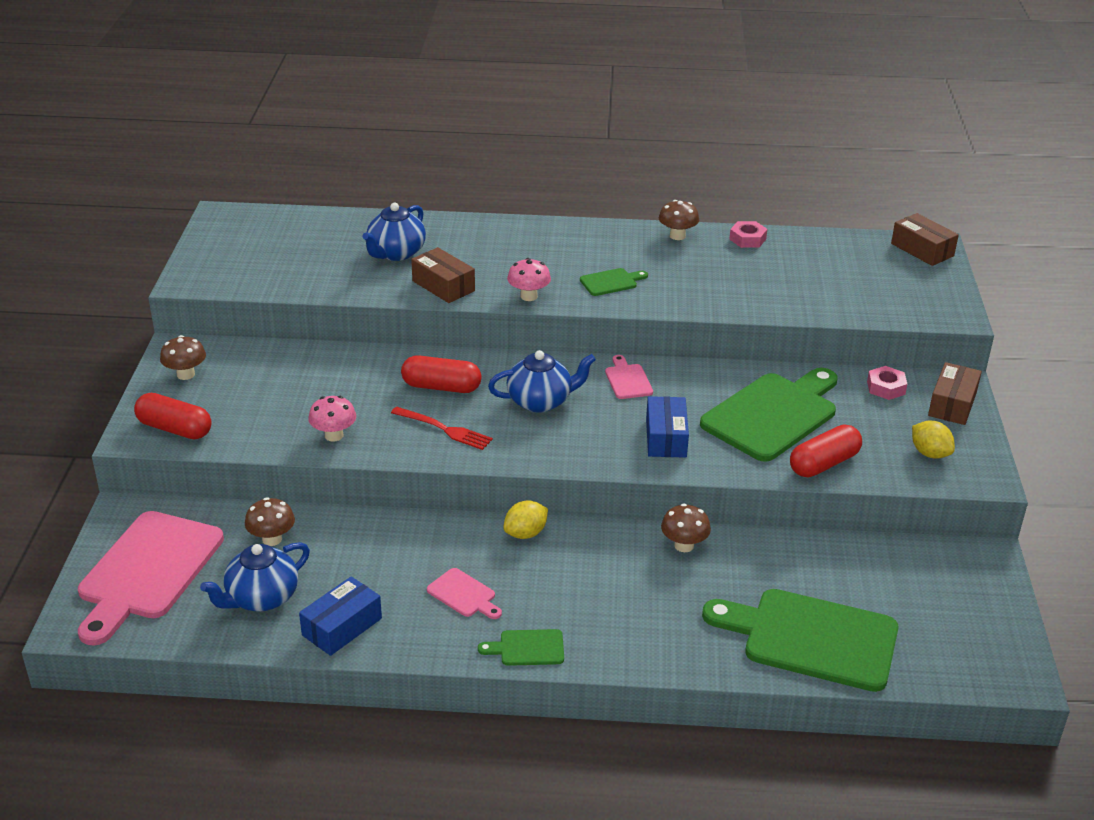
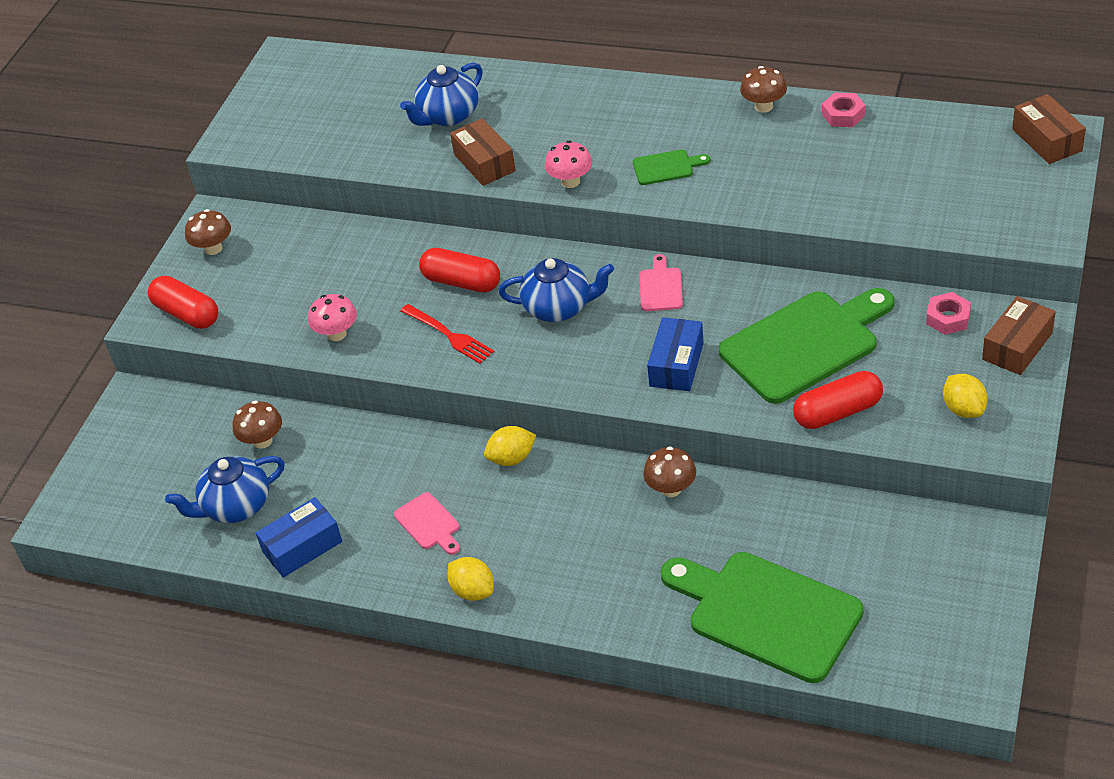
camera: 20 degrees right, 10 degrees up
pink cutting board [78,511,224,646] -> none
green cutting board [478,629,564,666] -> yellow lemon [448,557,494,601]

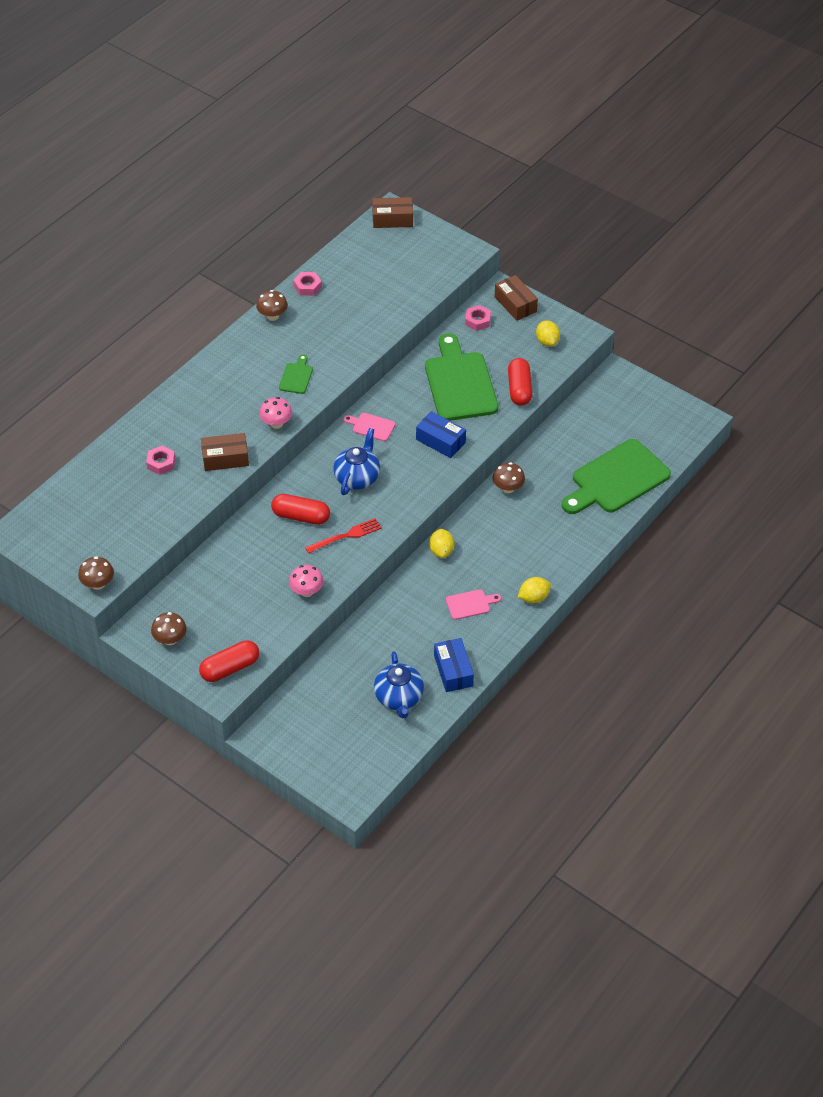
camera: 75 degrees left, 5 degrees up
brown mushroom [233,401,282,449] -> brown mushroom moved to [78,556,114,590]
blue teapot [400,63,483,126] -> pink nut [146,446,175,475]
red capsule [419,248,500,293] -> red capsule turned 60 degrees clockwise [271,494,330,525]
yellow lemon [943,374,988,418] -> yellow lemon turned 75 degrees clockwise [536,321,560,347]

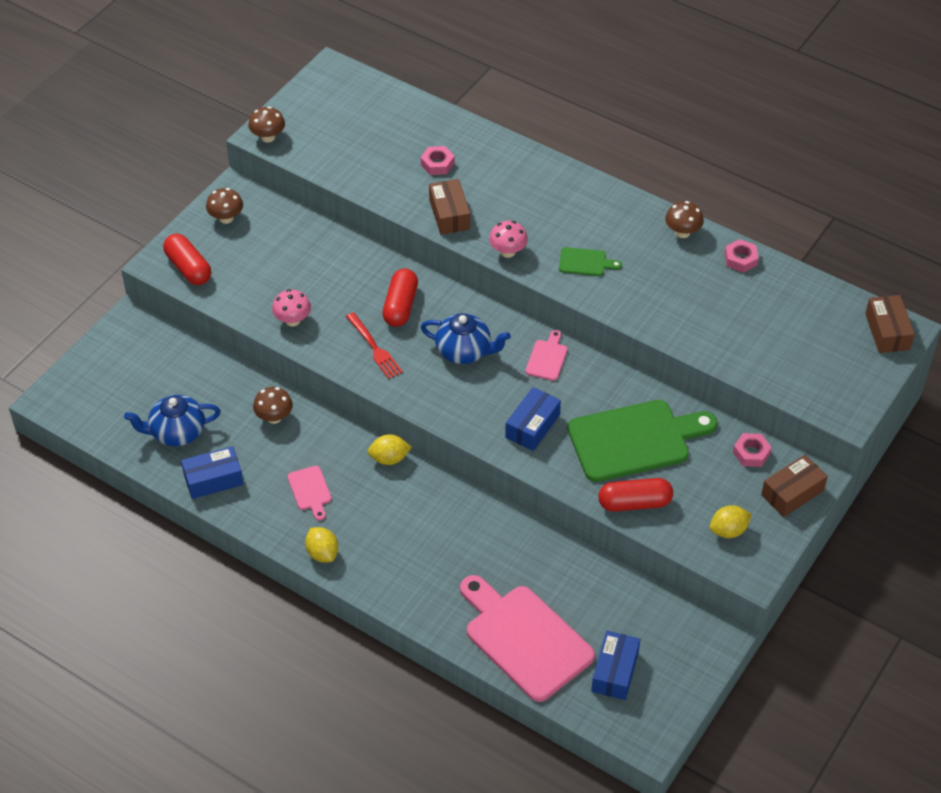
camera: 85 degrees right, 0 degrees up
brown mushroom [493,462,525,493] -> brown mushroom moved to [253,387,293,424]
green cutting board [562,439,671,514] -> pink cutting board [460,575,595,702]
none -> blue box [591,631,640,700]

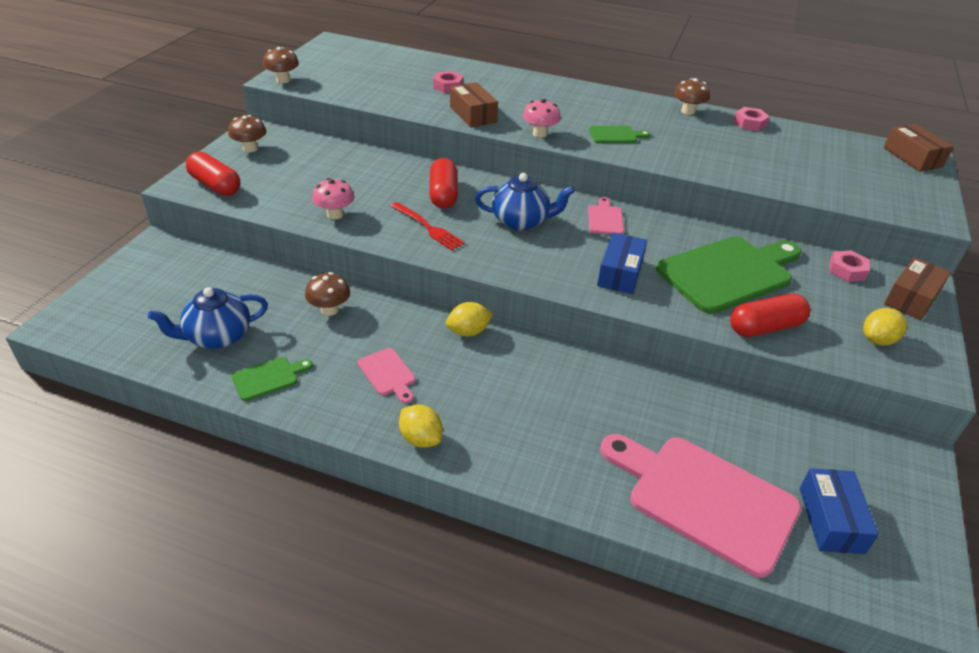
camera: 15 degrees left, 10 degrees down
blue box [181,446,244,499] -> green cutting board [232,357,313,401]

